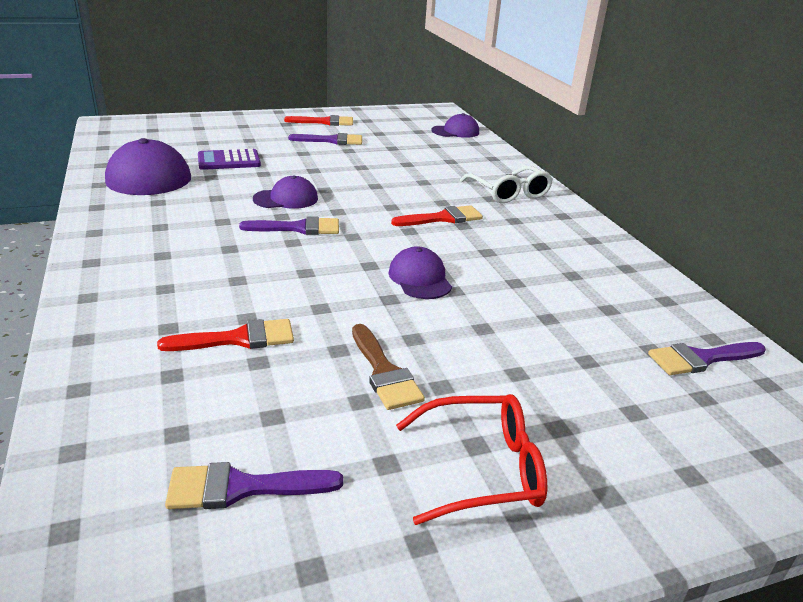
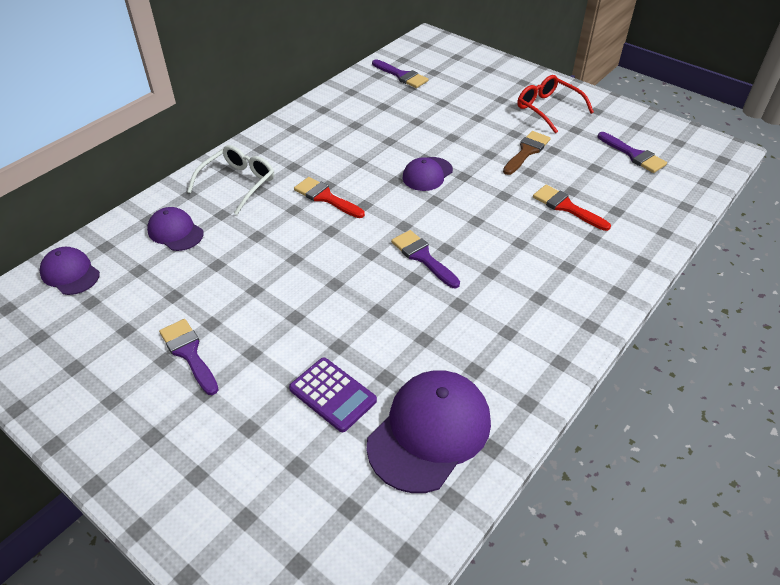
camera: 120 degrees left, 15 degrees up
purple cap [253,175,318,209] -> purple cap moved to [147,207,204,251]
red brush [284,115,353,126] -> none

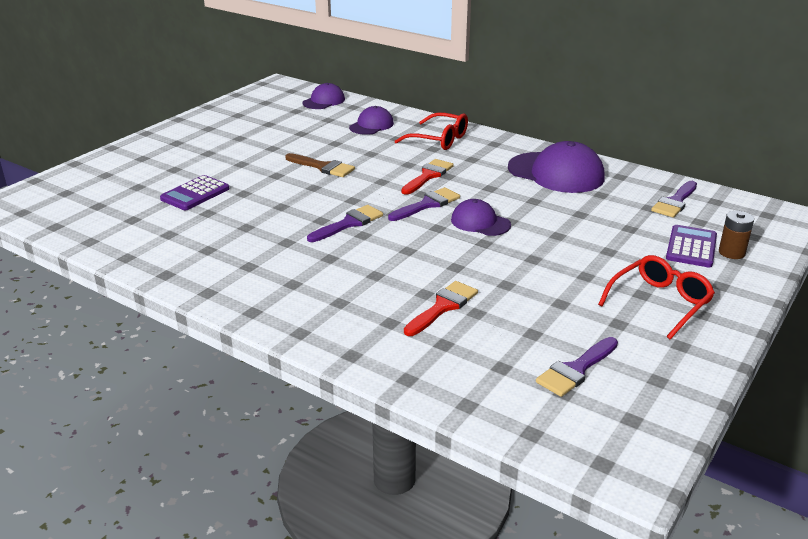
camera: 85 degrees right, 15 degrees down
purple brush [159,319,219,395] -> purple brush moved to [388,187,460,221]
white glasses [187,145,274,215] -> red glasses [395,112,468,150]
purple cap [367,370,491,493] -> purple cap moved to [508,141,605,193]
brown brush [503,131,551,175] -> brown brush moved to [285,153,355,177]
none -> purple calculator [666,225,717,268]
none -> brown battery [719,211,754,259]

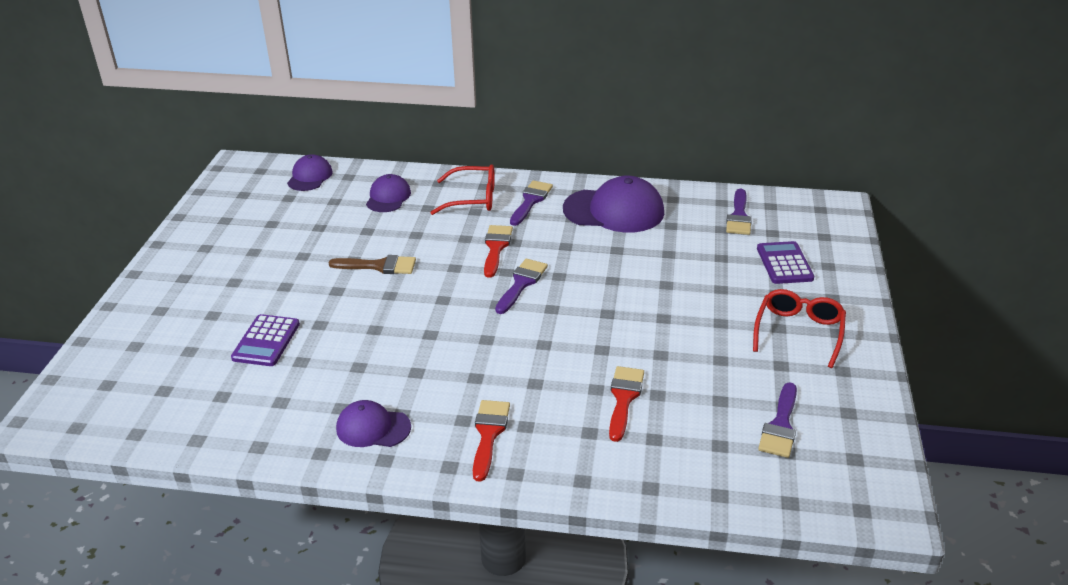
camera: 25 degrees left, 5 degrees up
purple brush [307,205,383,242] -> purple brush moved to [510,180,553,226]
purple cap [451,199,511,236] -> purple cap moved to [336,400,411,447]
brown battery [719,211,754,259] -> none
none -> red brush [473,400,510,482]

